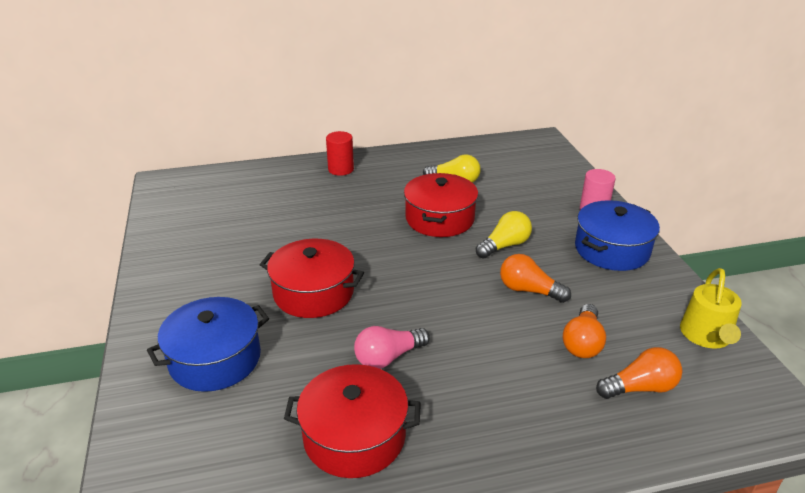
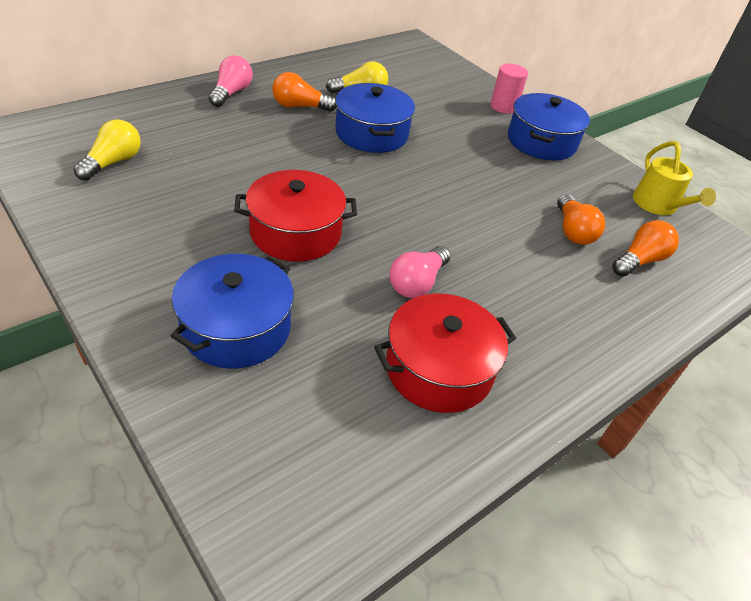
camera: 30 degrees left, 10 degrees up
red cylinder [326,131,354,176] -> pink light bulb [209,55,253,107]
red pot [404,173,478,237] -> blue pot [335,83,415,153]
yellow light bulb [476,211,532,258] -> yellow light bulb moved to [74,120,141,181]
orange light bulb [500,254,571,303] -> orange light bulb moved to [272,72,337,112]

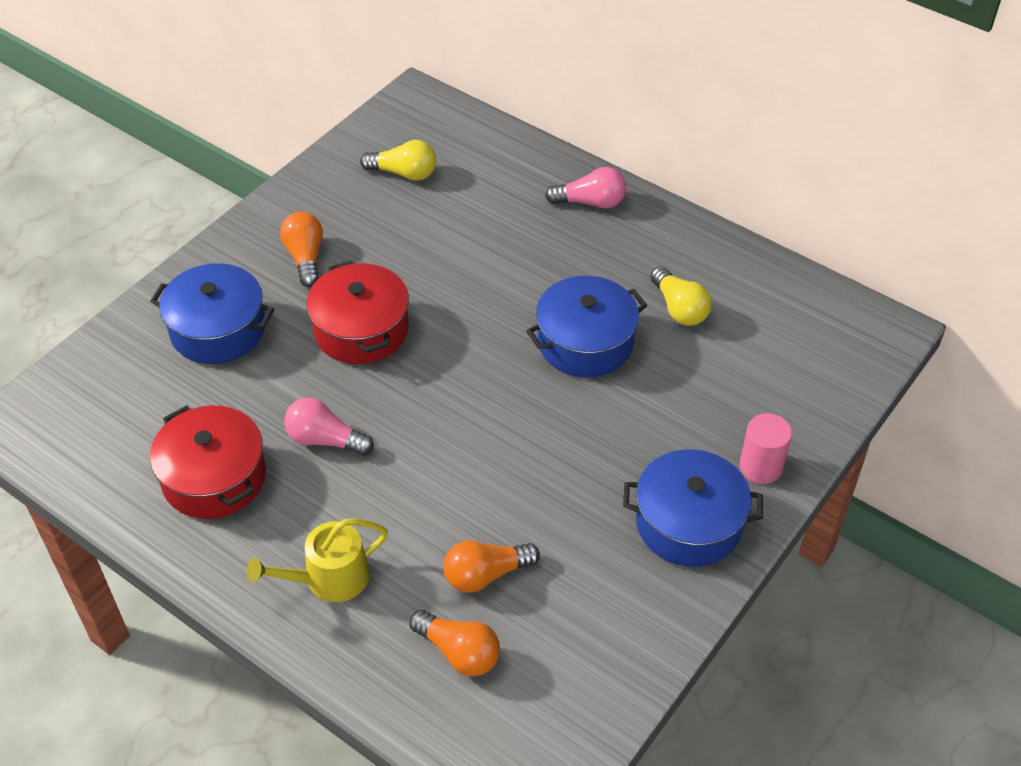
camera: 80 degrees right, 5 degrees up
orange light bulb [272,72,337,112] -> orange light bulb moved to [280,212,323,287]
yellow watering can [633,141,716,215] -> yellow watering can moved to [247,518,388,602]

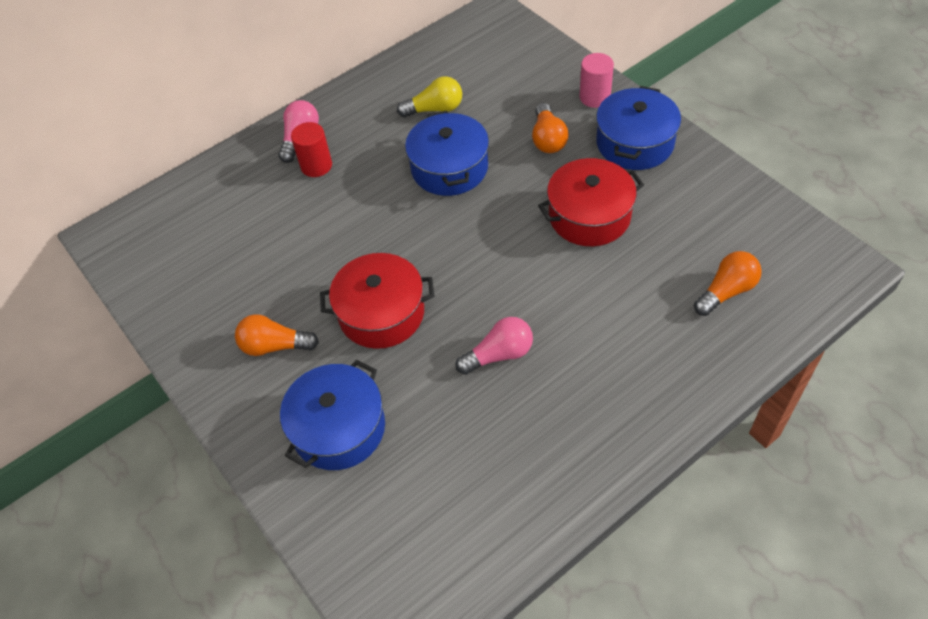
camera: 70 degrees left, 5 degrees up
red pot [150,405,266,519] -> red pot moved to [538,158,644,246]
yellow watering can [247,518,388,602] -> none
pink light bulb [284,398,374,456] -> pink light bulb turned 150 degrees counterclockwise [455,317,533,375]
yellow light bulb [360,140,436,181] -> none
orange light bulb [443,540,540,593] -> orange light bulb moved to [532,103,569,153]
none -> red cylinder [291,122,332,177]

